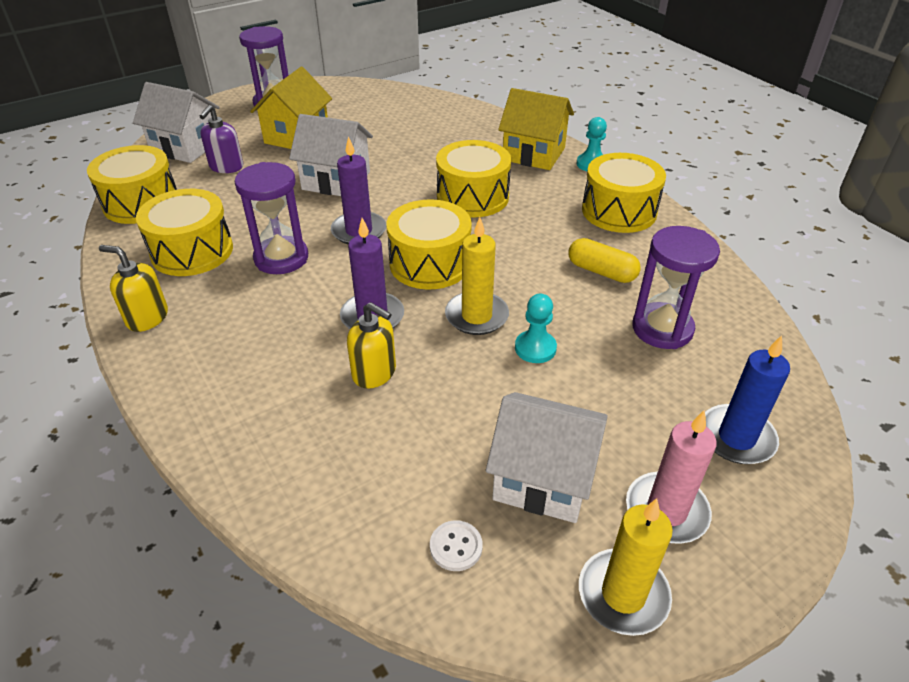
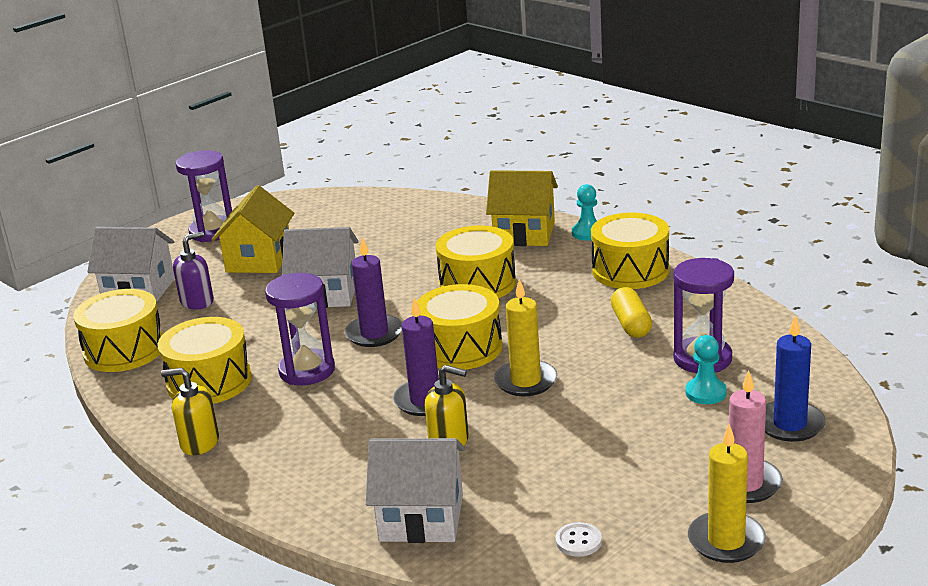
camera: 10 degrees left, 15 degrees down
purple soap dispenser [200,105,244,173] -> purple soap dispenser turned 135 degrees counterclockwise [173,232,214,310]
white house [486,392,608,523] -> white house moved to [366,438,465,543]
turquoise pawn [515,294,557,363] -> turquoise pawn moved to [685,335,726,404]
yellow capsule [569,238,641,283] -> yellow capsule turned 60 degrees clockwise [611,287,652,338]

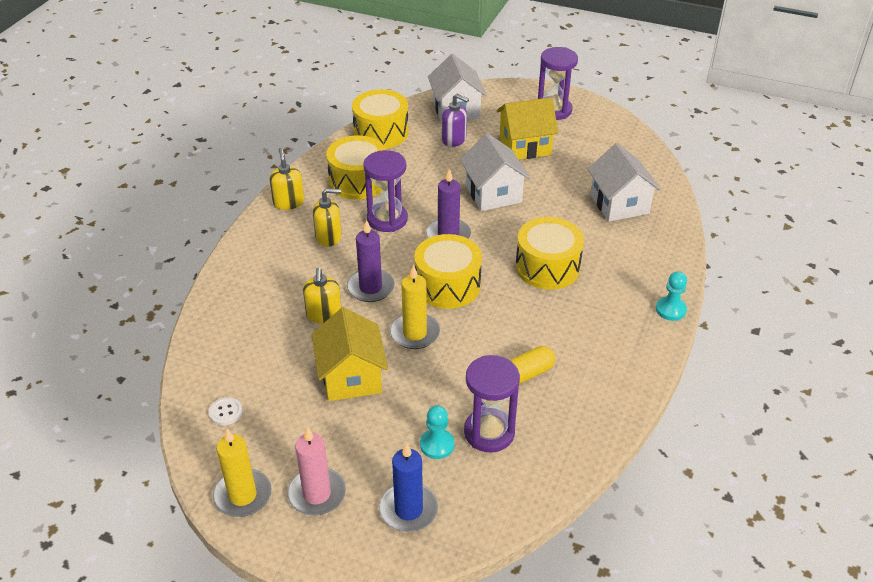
camera: 65 degrees right, 15 degrees up
white house [366,438,465,543] -> white house moved to [588,143,661,222]
yellow house [486,170,558,246] -> yellow house moved to [311,307,388,401]
yellow drum [591,212,669,289] -> none
none -> yellow soap dispenser [313,188,341,247]

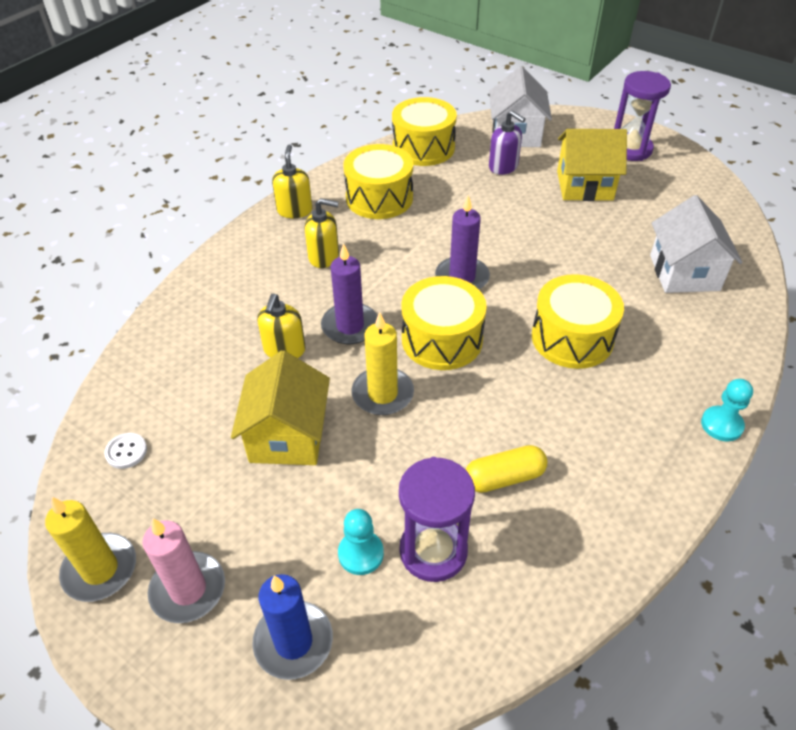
camera: 15 degrees right, 5 degrees up
purple hourglass [363,150,408,232] -> none
white house [460,133,531,211] -> none

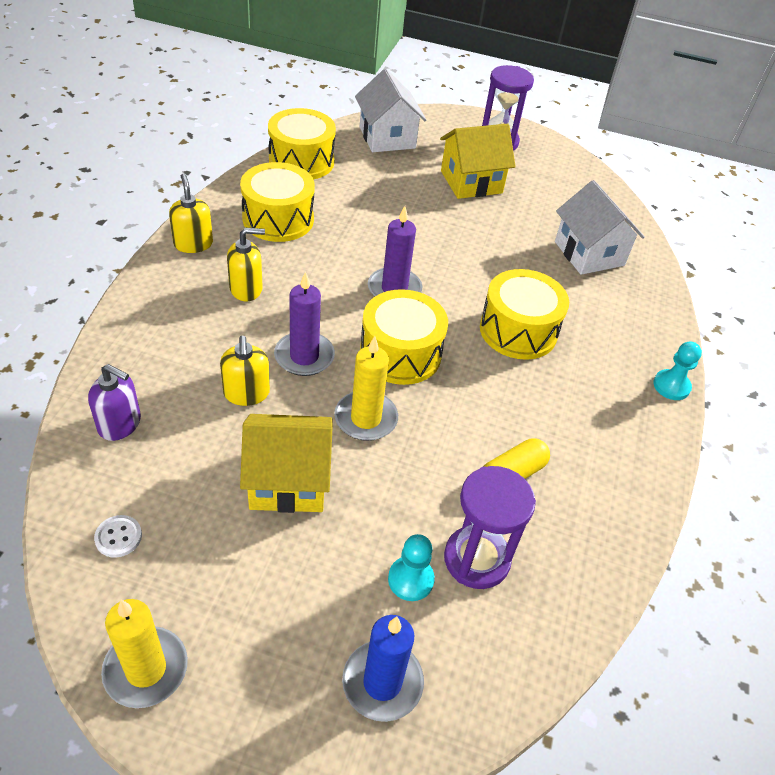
camera: 25 degrees left, 0 degrees up
pink candle [142,518,225,623] -> none
yellow house [231,350,330,465] -> yellow house turned 75 degrees counterclockwise [240,414,333,513]
purple soap dispenser [489,110,525,175] -> purple soap dispenser moved to [88,364,141,441]

